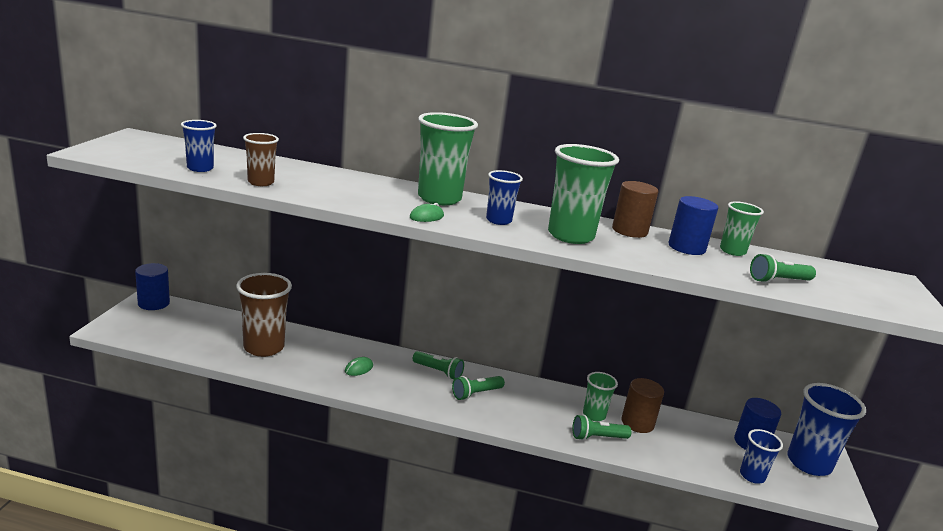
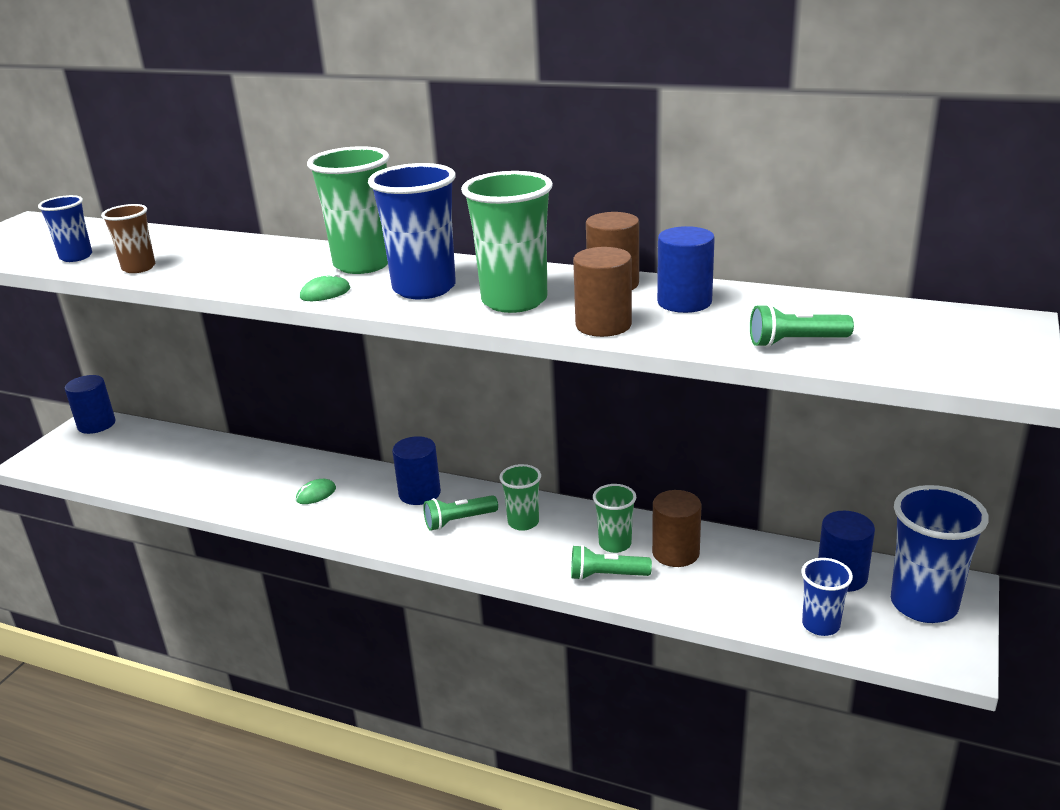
camera: 15 degrees right, 5 degrees up
brown cup [236,273,292,357] -> none
green flashlight [413,351,464,380] -> blue cylinder [392,436,441,505]
blue cup [486,170,523,225] -> blue cup [368,163,456,299], size x1.78
green cup [720,201,764,256] -> green cup moved to [499,464,541,531]
none -> brown cylinder [573,247,632,337]

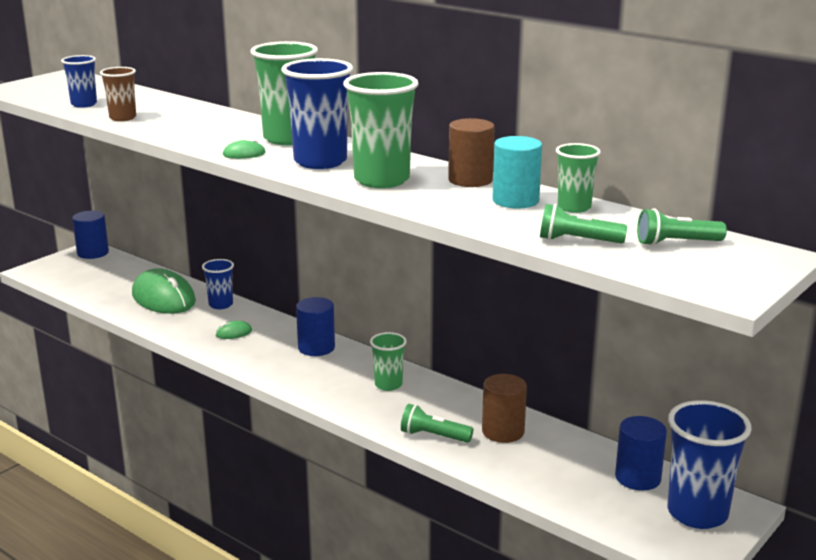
camera: 15 degrees right, 5 degrees down
green flashlight [423,495,498,531] -> green flashlight moved to [637,208,727,246]
brown cylinder [573,247,632,337] -> none
green cup [593,484,636,553] -> green cup moved to [556,143,601,213]
blue cylinder [657,226,715,313] -> turquoise cylinder [492,136,542,209]
blue cup [801,558,853,636] -> blue cup moved to [202,259,234,309]
none -> green mouse [132,268,196,314]

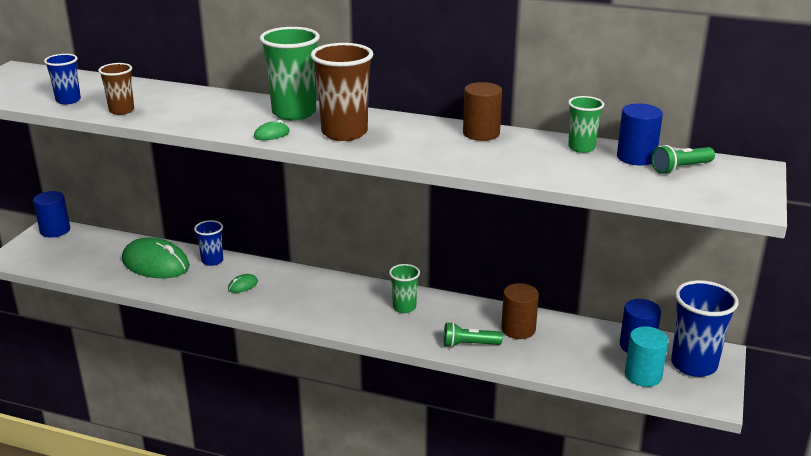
camera: 20 degrees left, 5 degrees up
blue cup [281,58,353,169] -> brown cup [310,43,373,141]
blue cylinder [296,297,335,356] -> blue cylinder moved to [617,104,663,165]
green cup [343,72,419,188] -> none
turquoise cylinder [492,136,542,209] -> turquoise cylinder moved to [625,326,668,387]
green flashlight [540,204,627,244] -> none

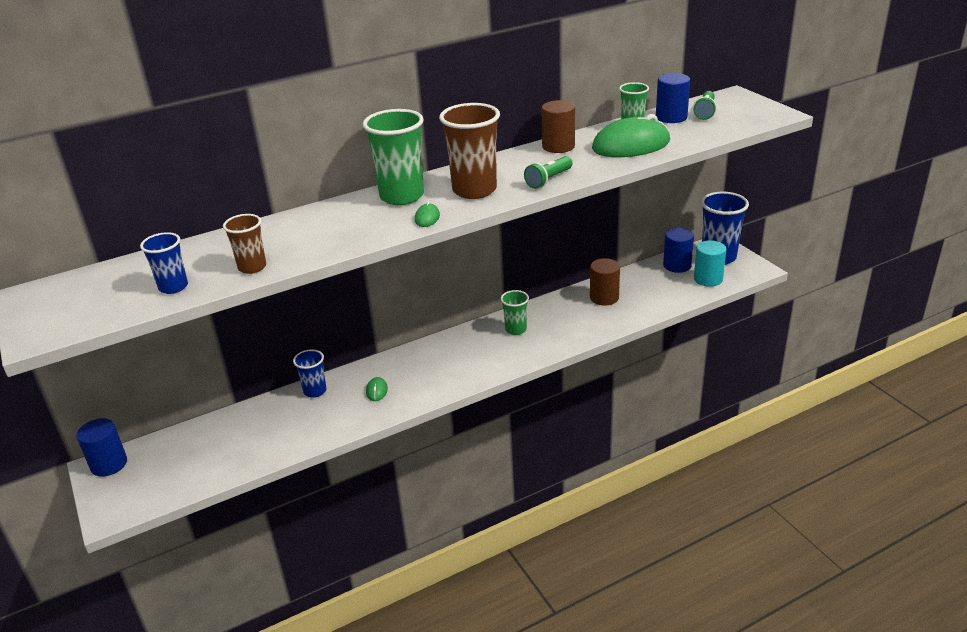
camera: 45 degrees left, 5 degrees up
green mouse [122,237,190,278] -> green mouse moved to [592,114,670,157]
green flashlight [444,322,503,348] -> green flashlight moved to [524,156,573,189]

